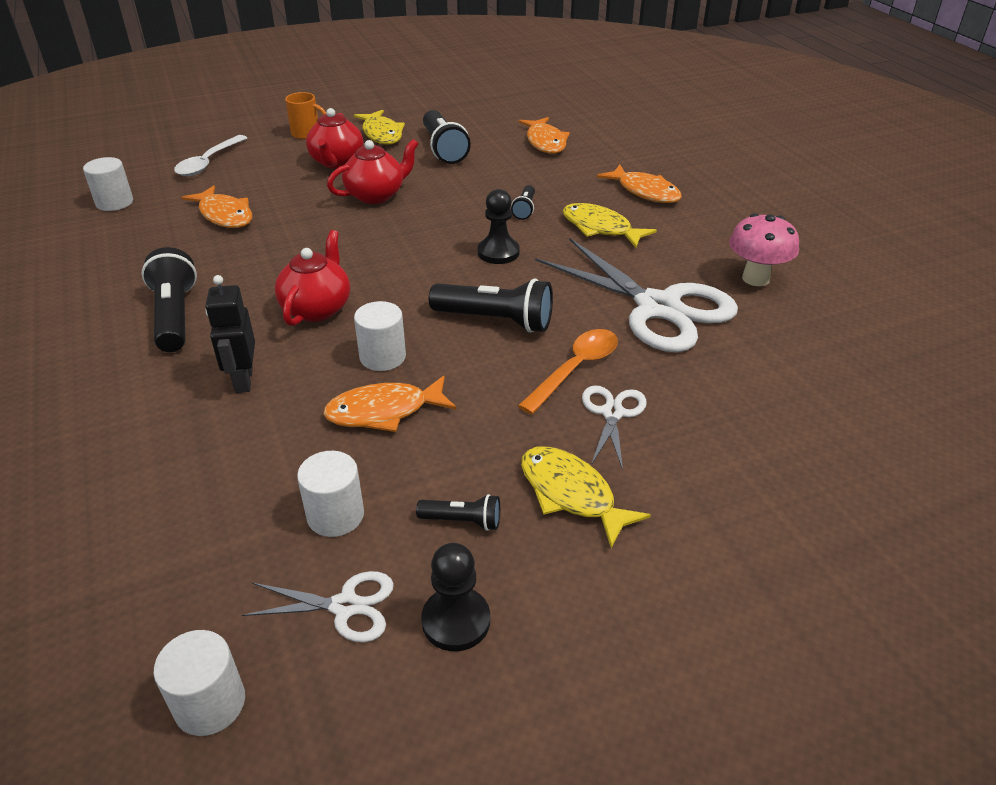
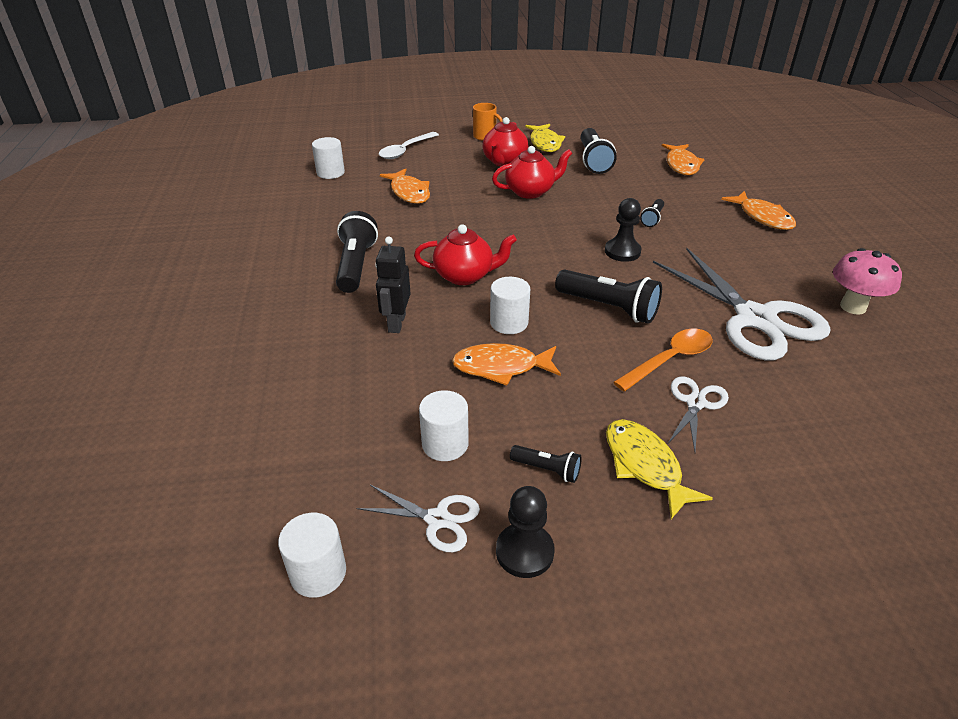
camera: 15 degrees right, 0 degrees up
red teapot [275,230,350,326] -> red teapot turned 60 degrees clockwise [414,224,517,285]
yellow fish [563,203,657,248] -> none

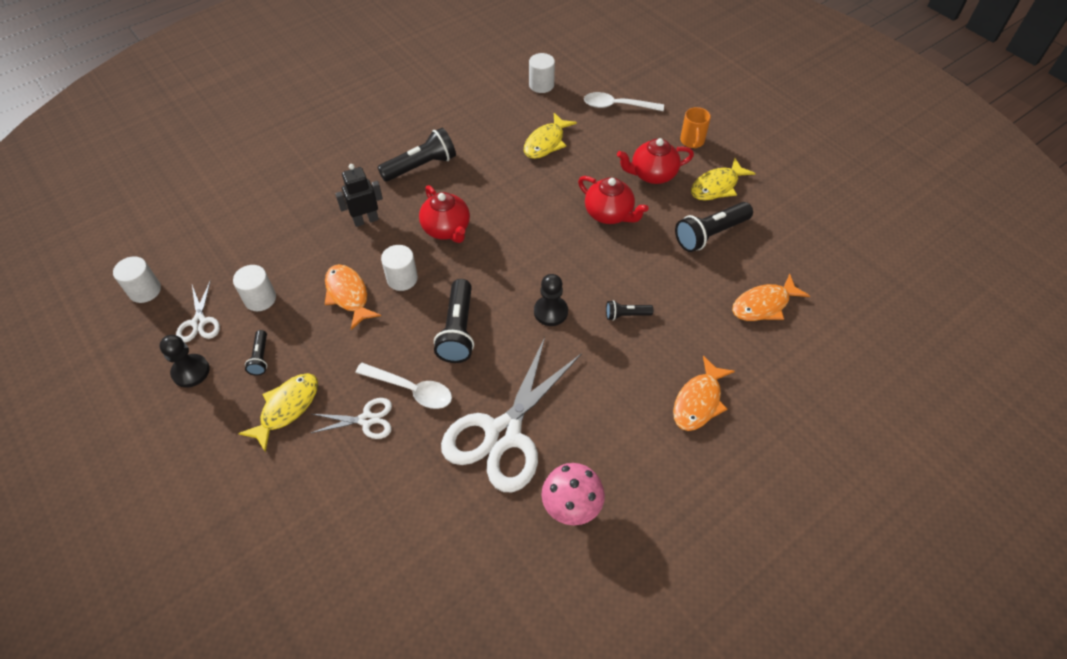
camera: 60 degrees right, 15 degrees up
orange fish [380,168,430,204] -> yellow fish [524,113,577,159]
orange spoon [613,329,713,391] -> white spoon [355,363,452,409]

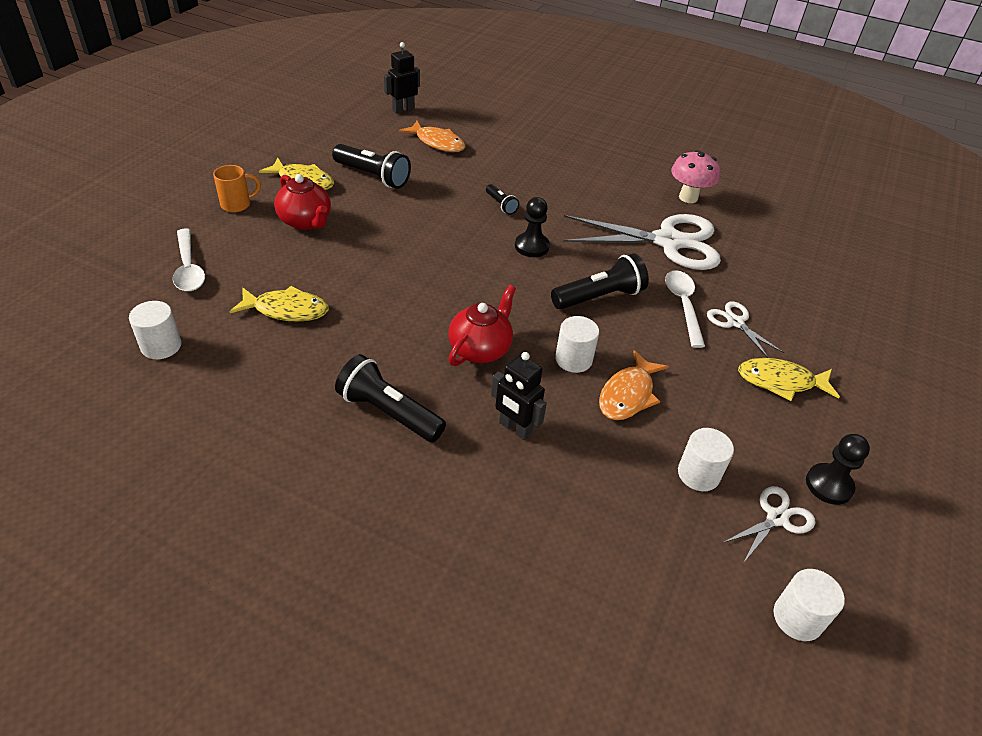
camera: 120 degrees left, 10 degrees down
black flashlight [245,330,267,376] -> none
red teapot [578,176,649,224] -> none
orange fish [673,356,735,431] -> none
none -> black robot [384,42,420,114]

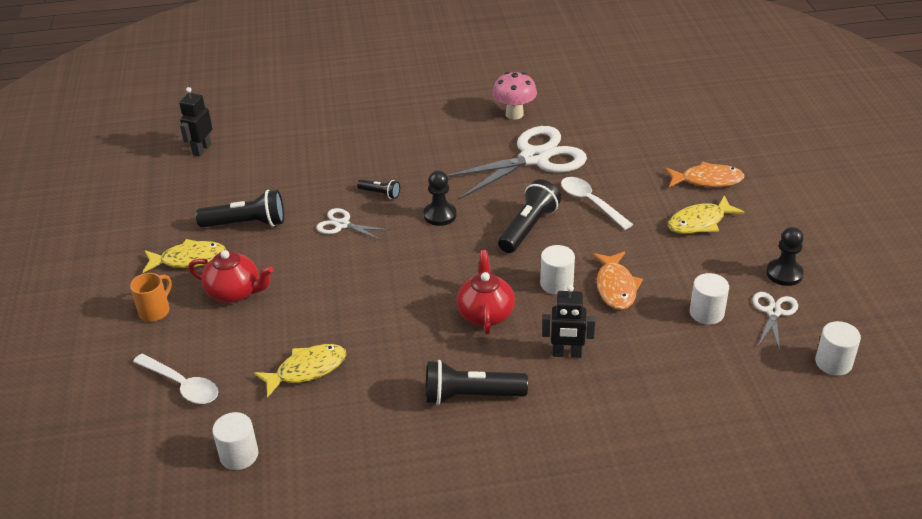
camera: 30 degrees left, 5 degrees down
orange fish [399,121,466,152] -> orange fish moved to [665,162,745,187]
white scissors [707,301,784,358] -> white scissors moved to [316,208,389,241]

